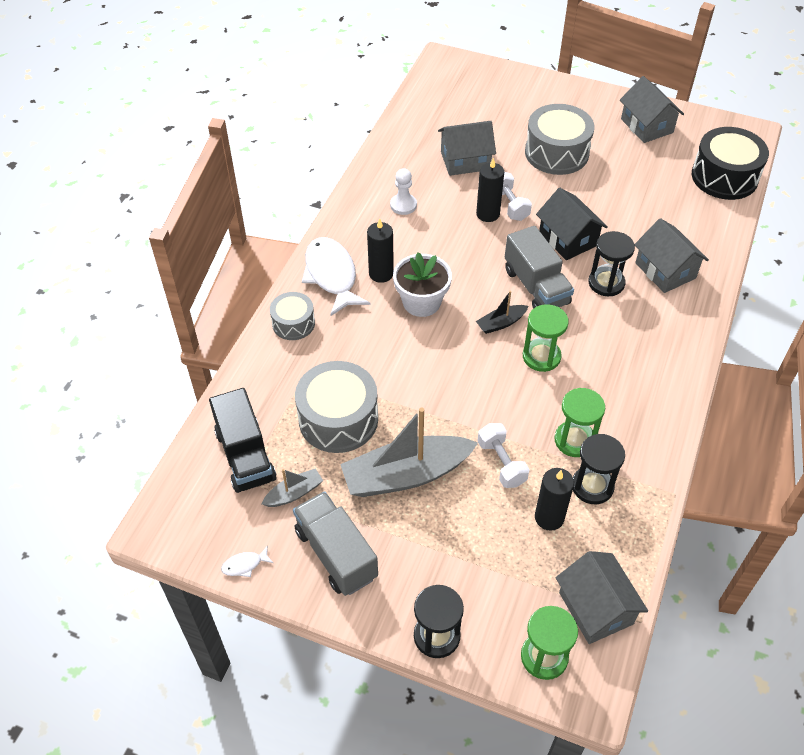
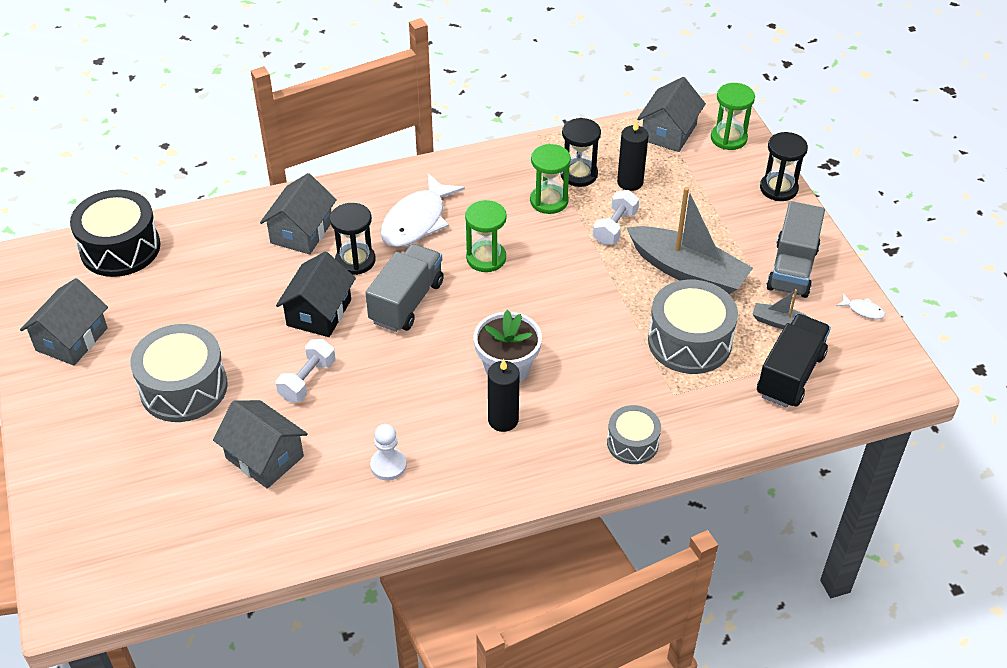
camera: 130 degrees left, 5 degrees down
white fish [302,237,370,316] -> white fish moved to [380,173,465,247]
black candle [476,158,504,222] -> none
black boat [476,291,529,334] -> none

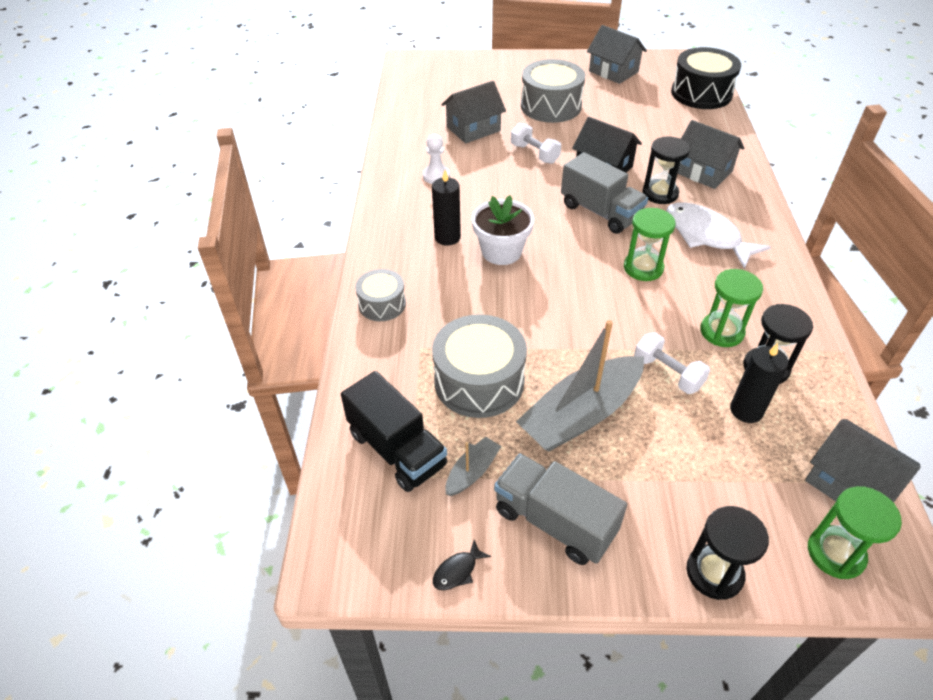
camera: 110 degrees right, 0 degrees up
white fish [837,293,885,319] -> black fish [433,540,491,590]

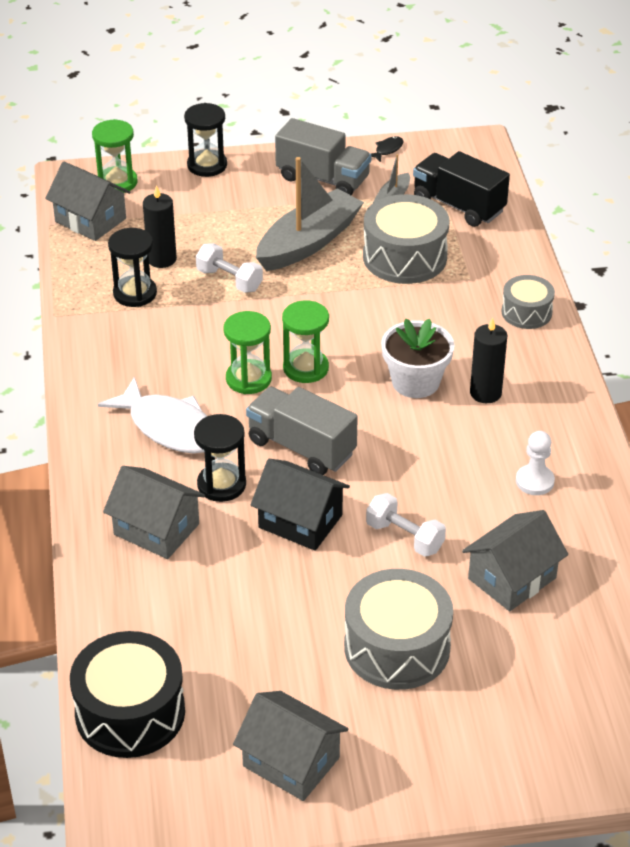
camera: 170 degrees right, 5 degrees down
green hourglass [700,269,763,347] -> green hourglass moved to [282,300,329,383]

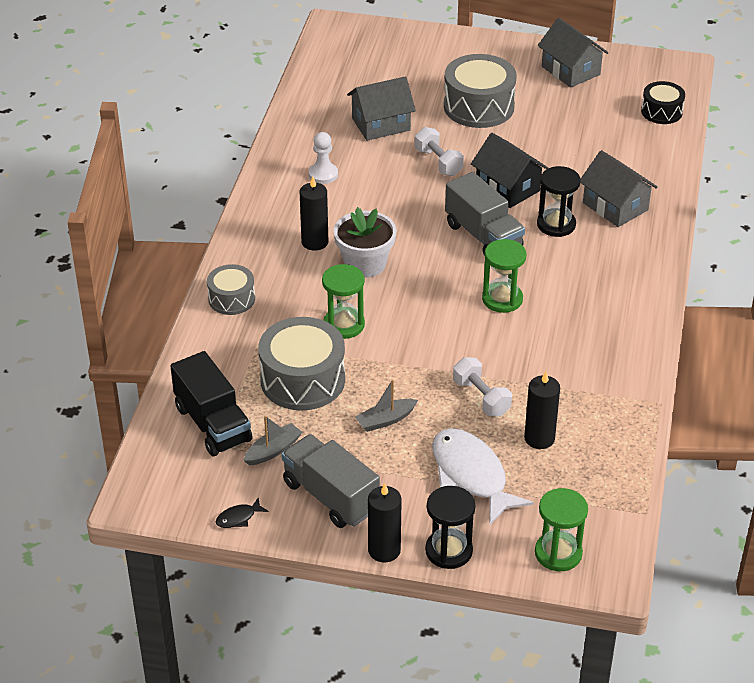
camera: 160 degrees left, 0 degrees up
grey house [45,162,131,241] -> none
black drum [70,631,185,758] -> black drum [641,81,685,124], size x0.58
white fish [98,377,207,454] -> white fish moved to [432,428,533,525]
black hourglass [108,228,157,307] -> none
grey boat [256,157,364,271] -> grey boat [355,380,418,432], size x0.47
green hourglass [282,300,329,383] -> green hourglass moved to [322,264,365,339]
none -> black candle [368,483,402,563]

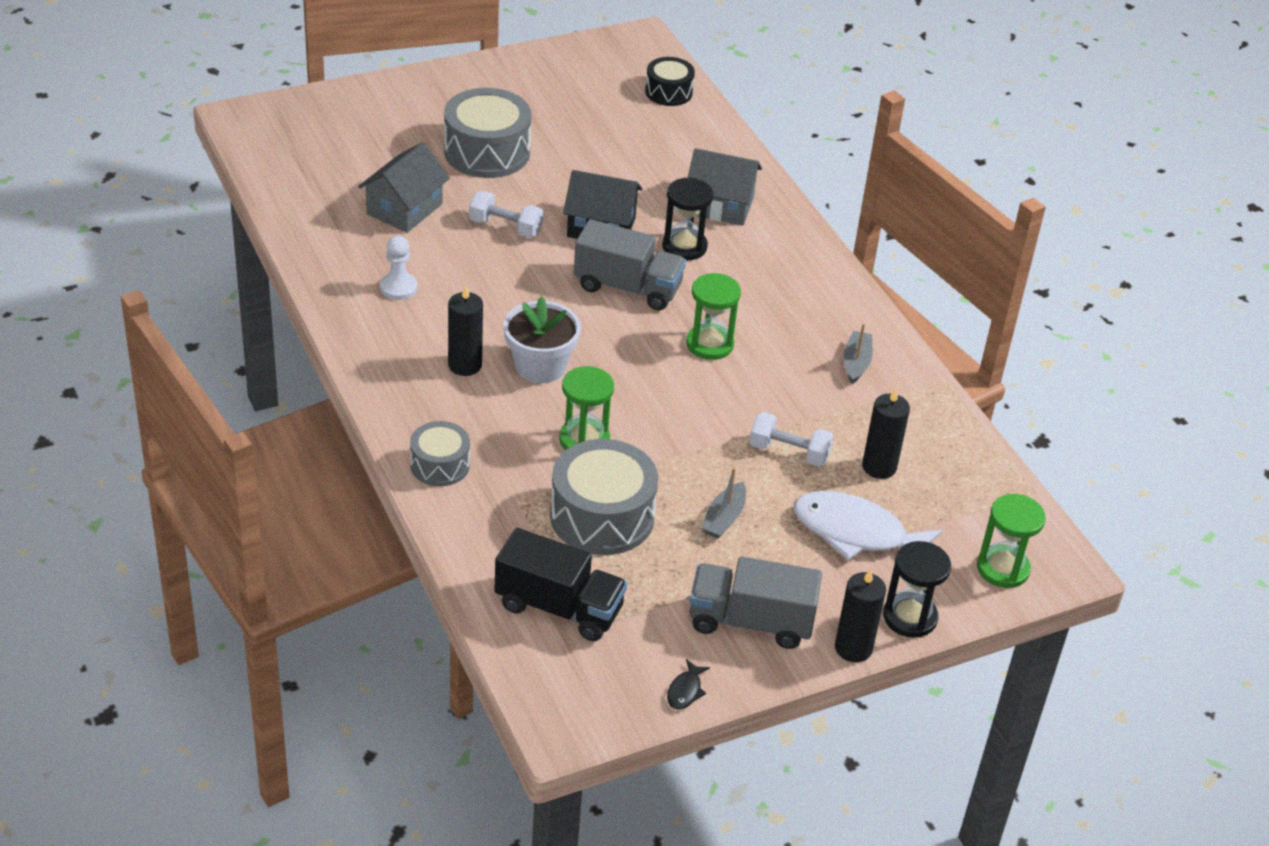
camera: 40 degrees left, 0 degrees up
grey boat [243,416,303,466] -> grey boat moved to [843,323,873,384]
grey house [538,18,609,88] -> none

